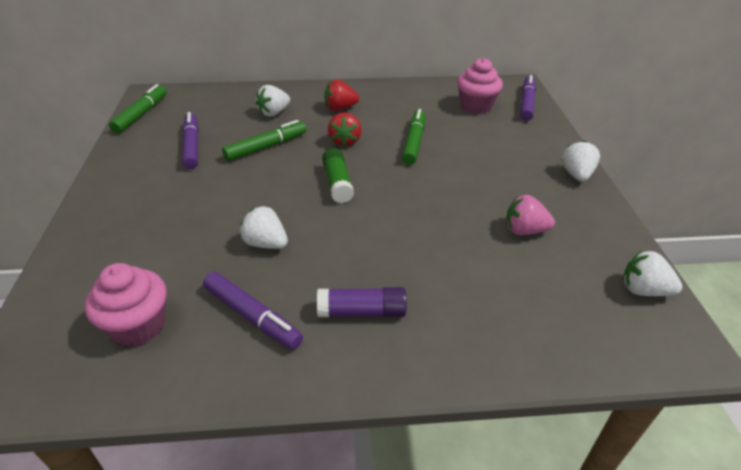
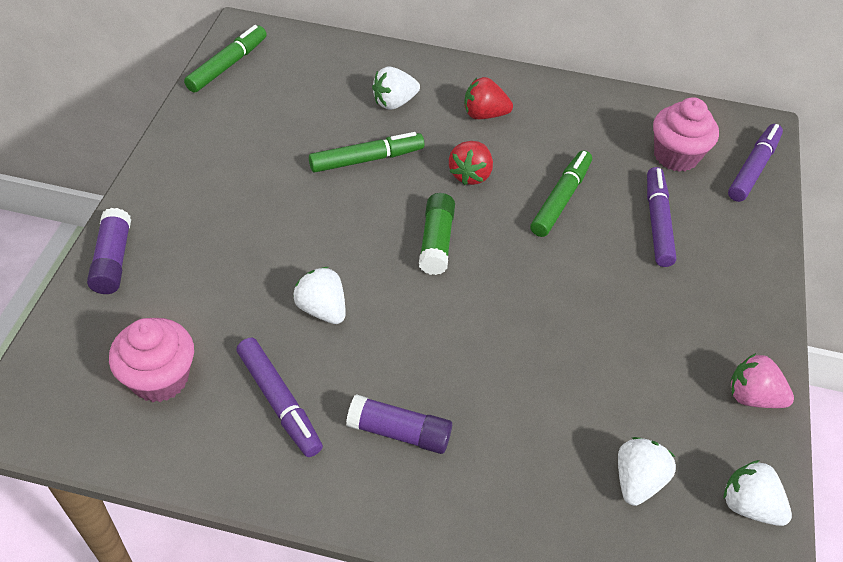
camera: 15 degrees right, 10 degrees up
purple marker [182,112,199,169] -> purple marker moved to [647,167,676,267]
pink strawberry [506,195,555,235] -> pink strawberry moved to [730,353,794,408]
white strawberry [562,141,600,182] -> white strawberry moved to [618,437,676,506]
none -> purple glue stick [87,208,131,294]

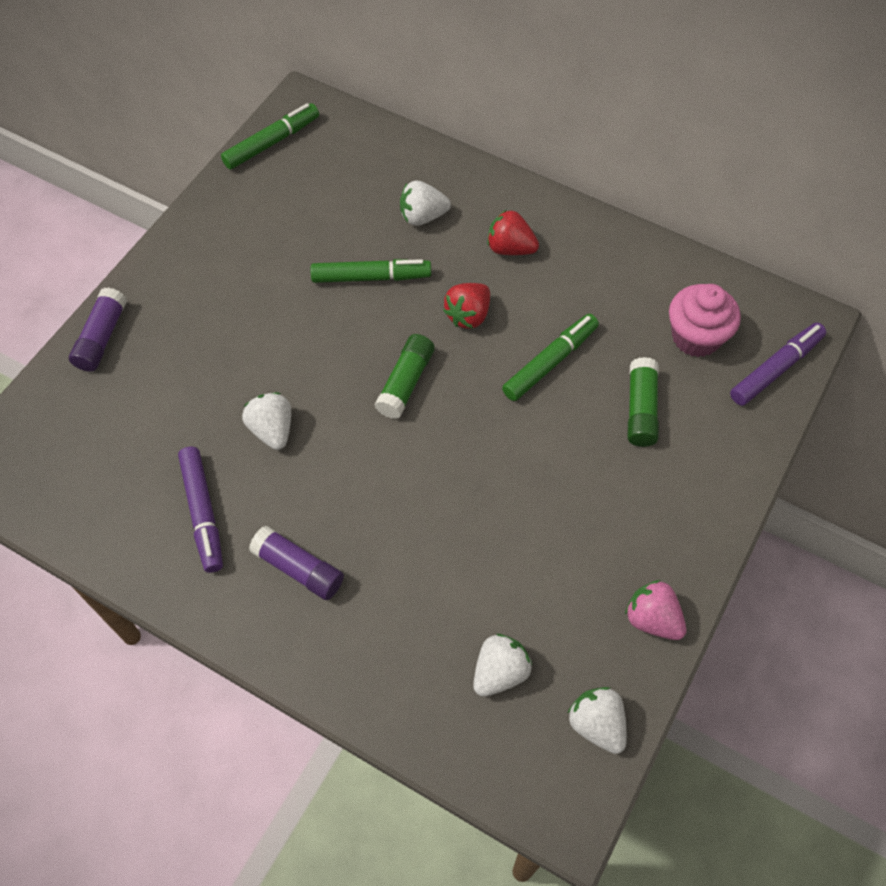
camera: 20 degrees right, 10 degrees up
pink cupcake [109,318,194,402] -> none
purple marker [647,167,676,267] -> green glue stick [628,357,659,447]

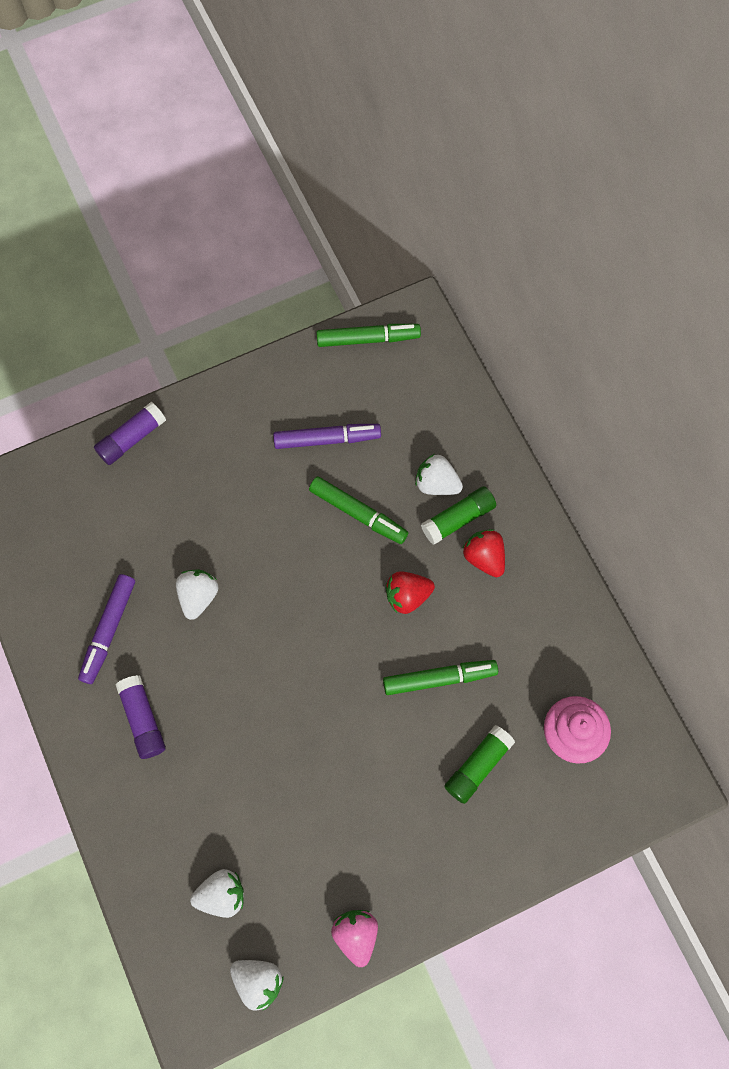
camera: 35 degrees right, 10 degrees up
green glue stick [374,334,435,419] -> green glue stick moved to [421,486,496,545]
white strawberry [568,687,627,754] -> white strawberry turned 120 degrees clockwise [230,960,284,1010]
purple marker [730,323,826,406] -> purple marker moved to [273,424,381,449]

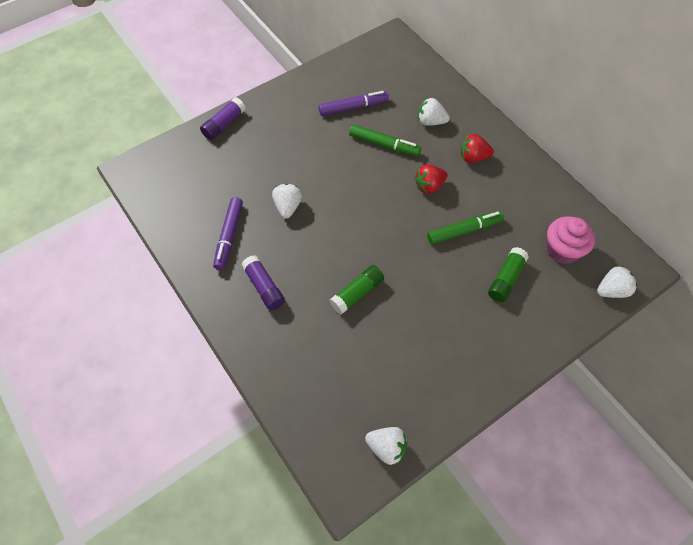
camera: 10 degrees left, 10 degrees down
white strawberry [190,869,244,918] -> white strawberry moved to [597,266,637,298]
green marker [316,324,421,347] -> none
pink strawberry [331,910,378,967] -> none
green glue stick [421,486,496,545] -> green glue stick moved to [330,265,384,315]
red strawberry [462,529,505,577] -> red strawberry turned 45 degrees counterclockwise [461,134,494,163]

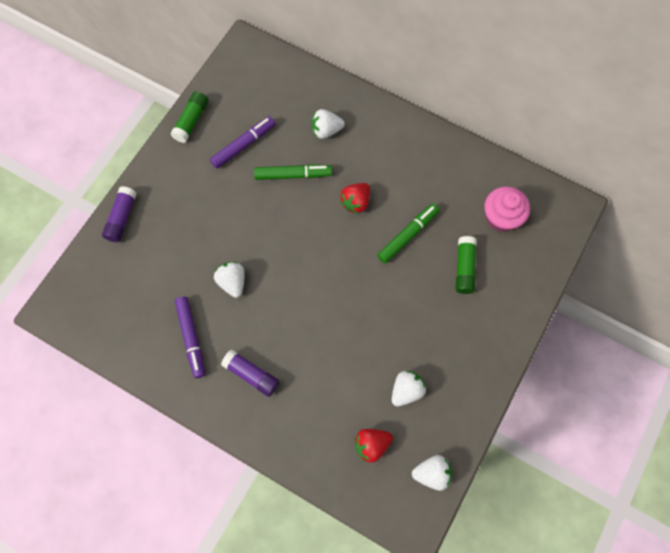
camera: 25 degrees left, 10 degrees up
green glue stick [330,265,384,315] -> green glue stick moved to [170,91,209,143]
red strawberry [461,134,494,163] -> red strawberry moved to [354,429,393,463]
white strawberry [597,266,637,298] -> white strawberry moved to [392,371,426,406]

